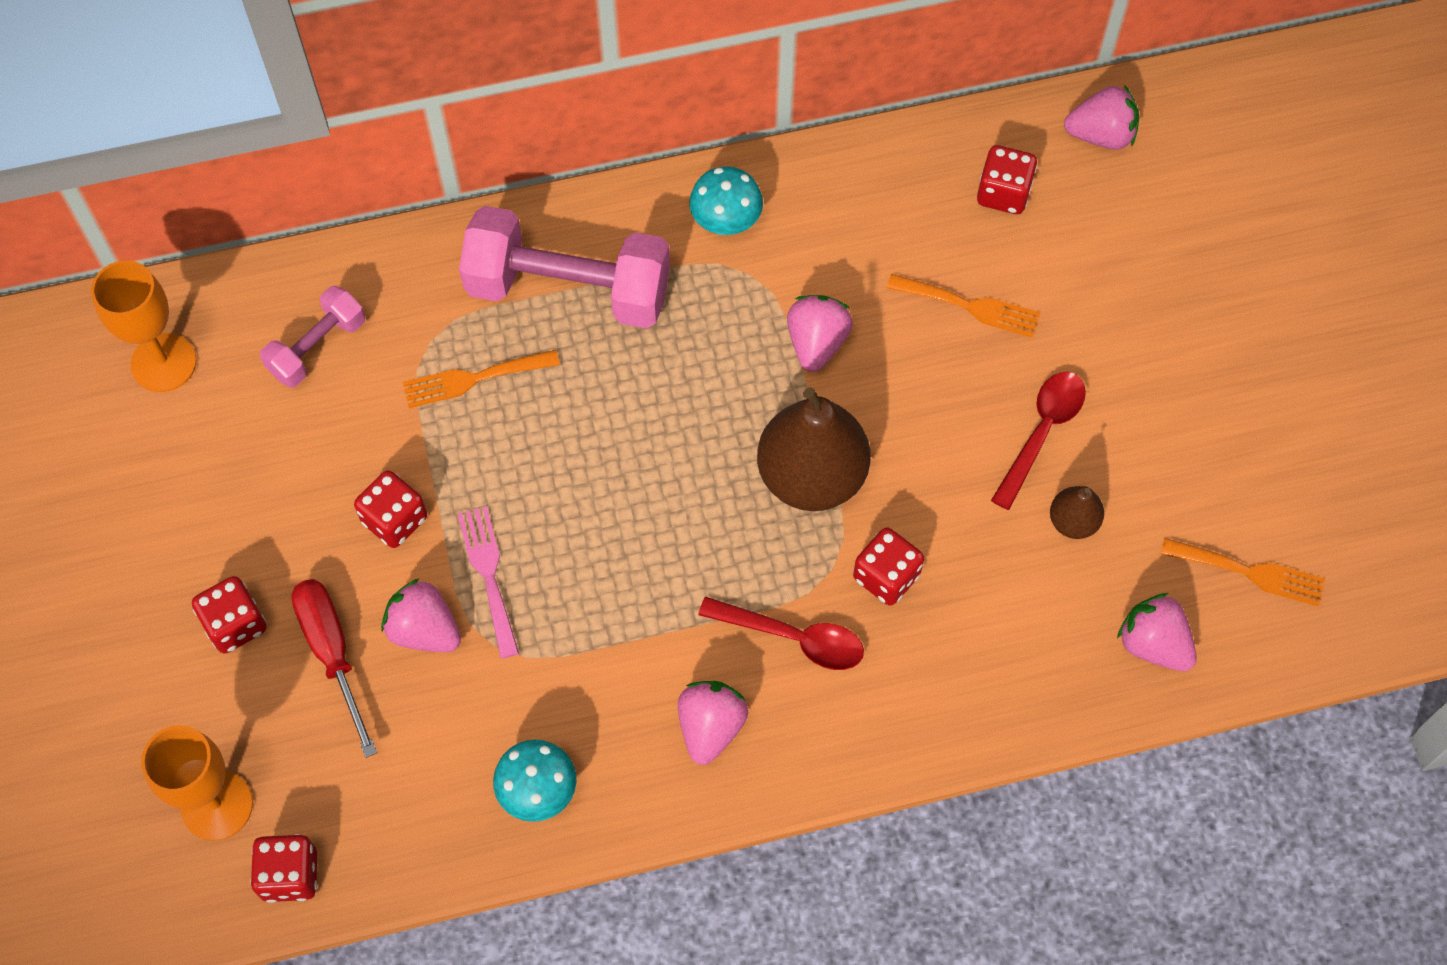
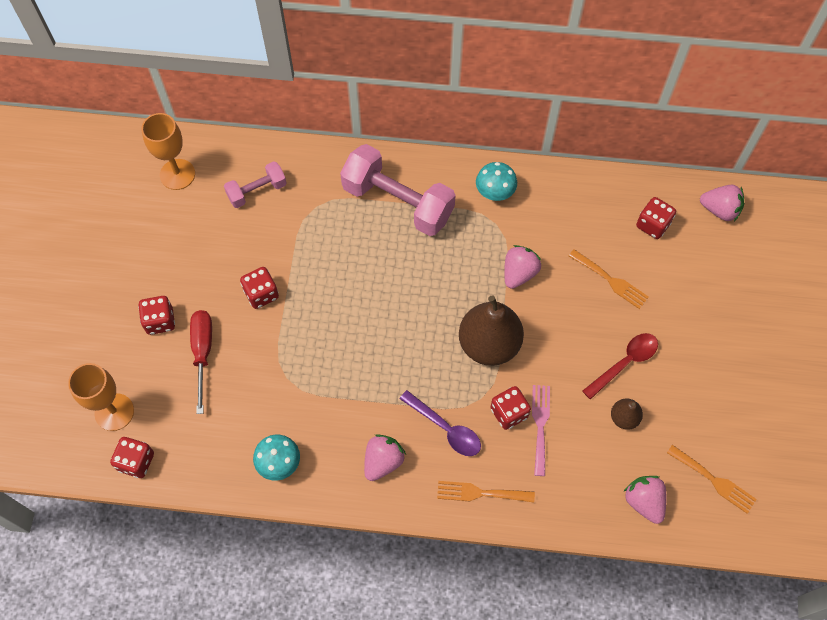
camera: 20 degrees right, 0 degrees up
pink strawberry [381,579,461,652] -> none
orange fork [403,350,560,408] -> orange fork moved to [437,481,535,503]
pink fork [458,506,519,659] -> pink fork moved to [532,385,550,476]
red spoon [698,596,864,670] -> purple spoon [400,390,481,456]

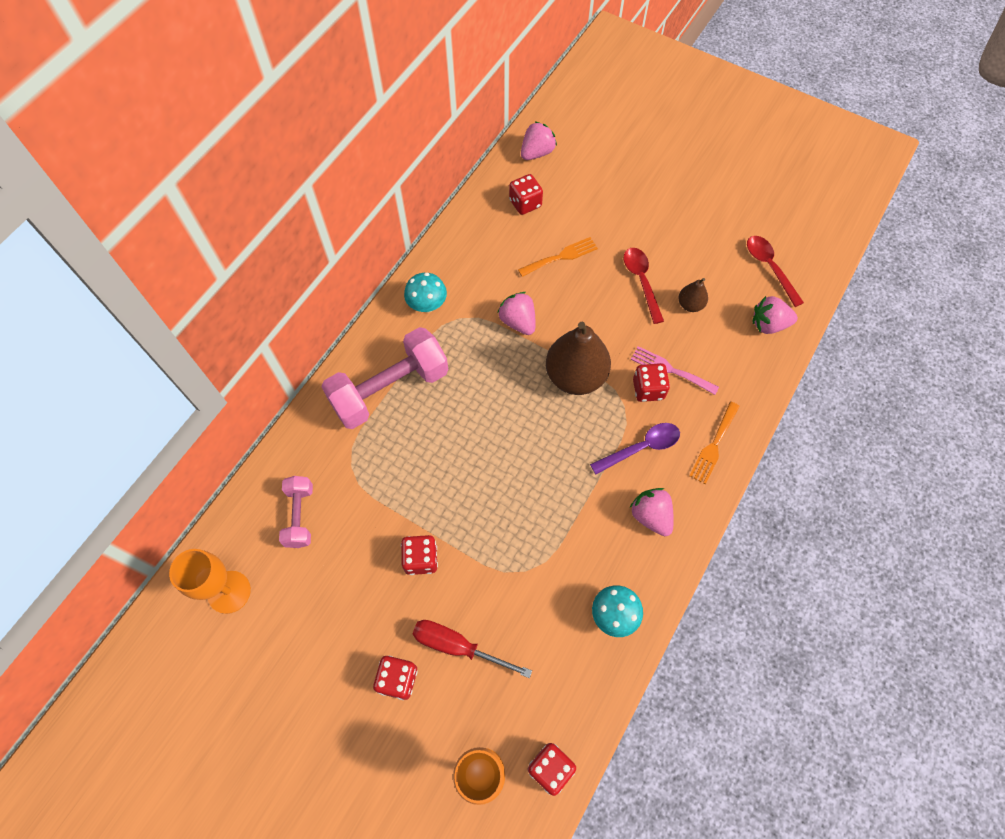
camera: 65 degrees left, 0 degrees up
orange fork [667,445,757,514] -> red spoon [747,236,804,307]

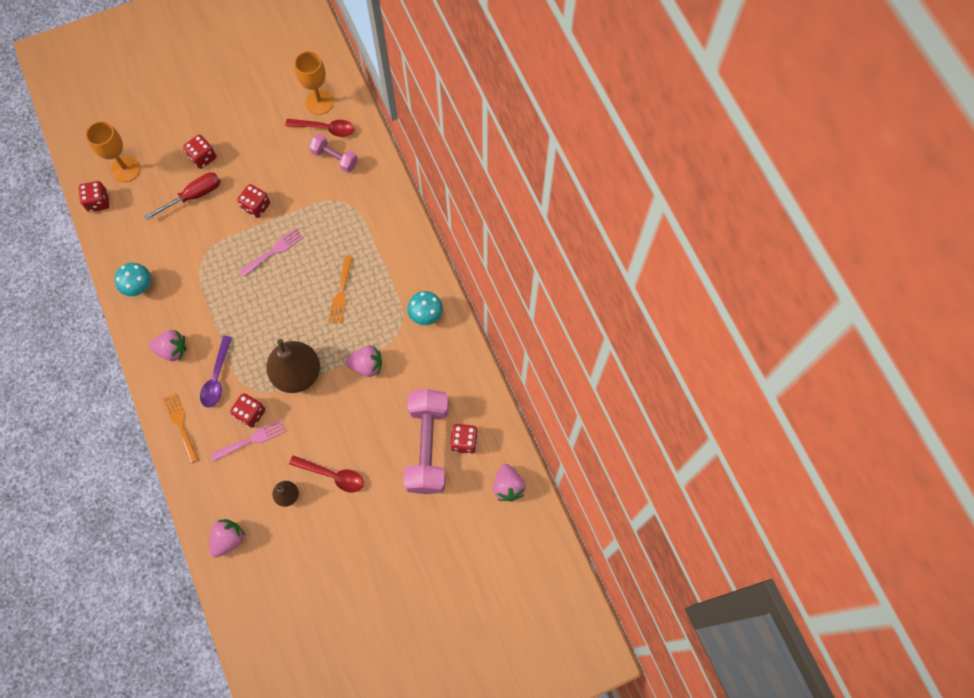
camera: 125 degrees right, 5 degrees up
pink dumbbell [321,327,448,429] -> pink dumbbell moved to [403,389,449,494]
orange fork [518,237,598,277] -> orange fork moved to [328,256,353,324]
red spoon [747,236,804,307] -> red spoon moved to [285,119,354,137]
none -> pink fork [240,228,304,277]

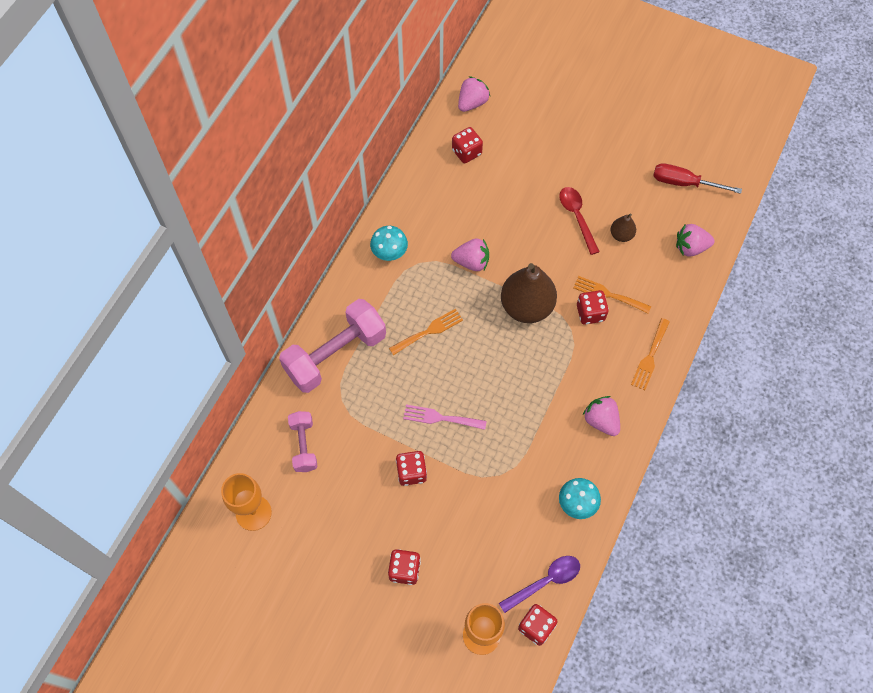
camera: 130 degrees left, 5 degrees down
red screwdriver [144,172,221,220] -> red screwdriver moved to [653,163,742,194]
purple spoon [200,336,232,408] -> purple spoon moved to [499,556,580,613]
pink fork [211,419,286,461] -> orange fork [573,276,651,313]
red spoon [285,119,354,137] -> none
pink strawberry [345,345,382,377] -> pink strawberry turned 135 degrees clockwise [451,239,489,271]
pink dumbbell [403,389,449,494] -> pink dumbbell moved to [279,299,386,393]

